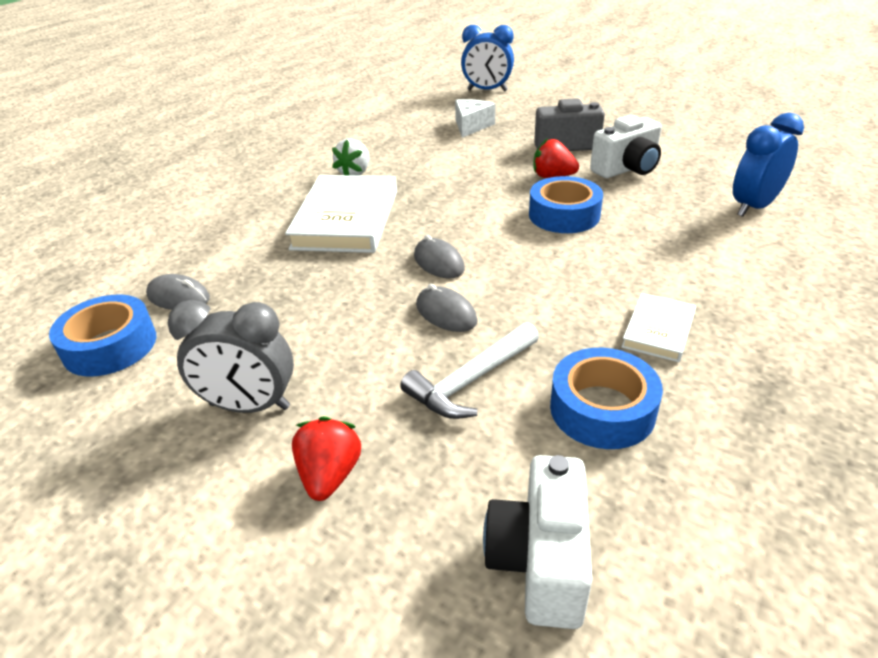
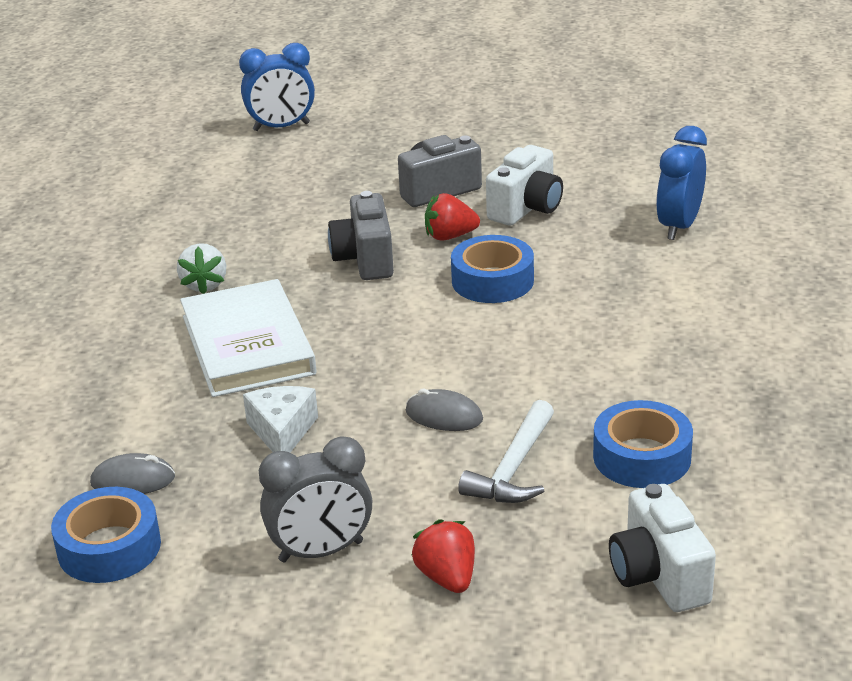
camera: 25 degrees left, 5 degrees down
grey mouse [414,235,465,278] -> none
white cheese [455,99,495,138] -> white cheese moved to [243,386,318,453]
white book [621,293,696,362] -> none
none -> grey camera [328,191,394,280]

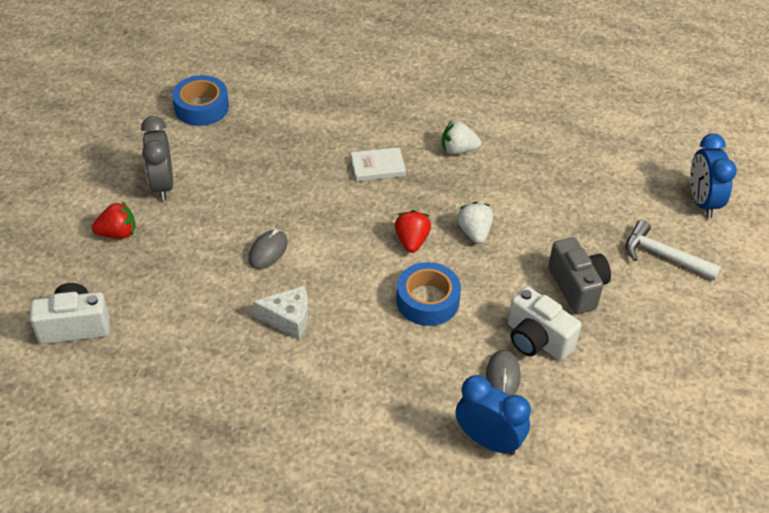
camera: 95 degrees right, 15 degrees up
grey mouse [90,453,175,494] -> grey mouse moved to [486,350,521,396]
white book [180,279,316,397] -> white book [351,147,406,181], size x0.51
white cheese [243,386,318,453] -> white cheese moved to [253,286,308,339]
grey camera [328,191,394,280] -> white strawberry [457,202,493,244]
red strawberry [425,193,480,241] -> red strawberry moved to [395,210,431,253]
white hammer [458,400,554,503] -> white hammer moved to [626,220,721,280]
blue tape [593,400,693,488] -> none

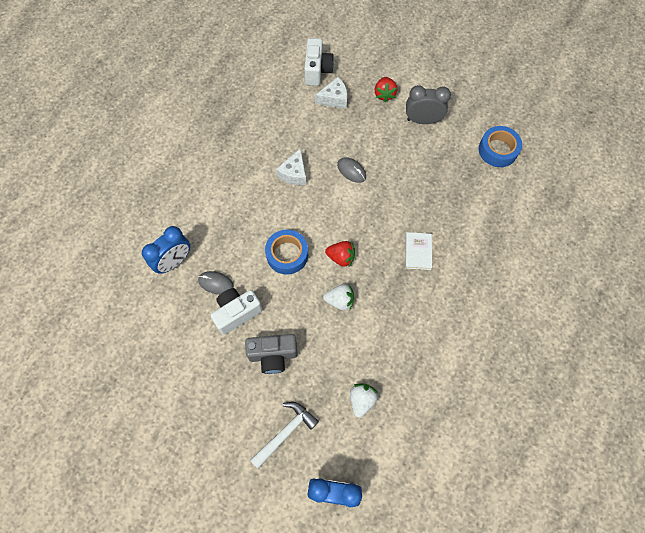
camera: 105 degrees right, 20 degrees up
white strawberry [442,120,481,154] -> white strawberry moved to [350,383,378,418]
none -> white cheese [315,77,347,109]

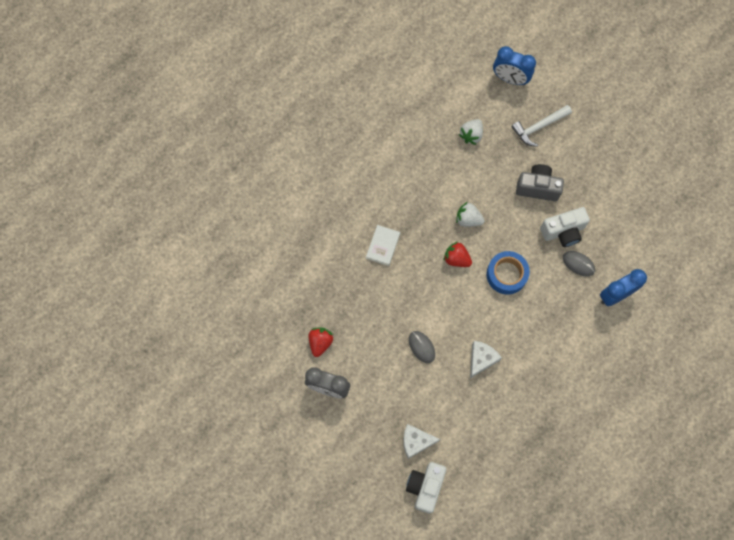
camera: 165 degrees left, 5 degrees up
red strawberry [375,77,397,102] -> red strawberry moved to [309,327,333,357]
blue tape [479,126,522,167] -> none

